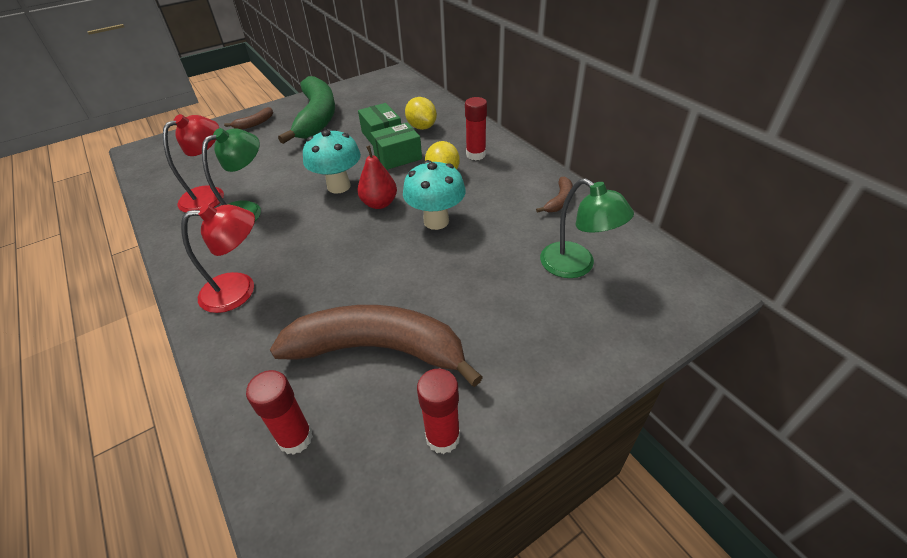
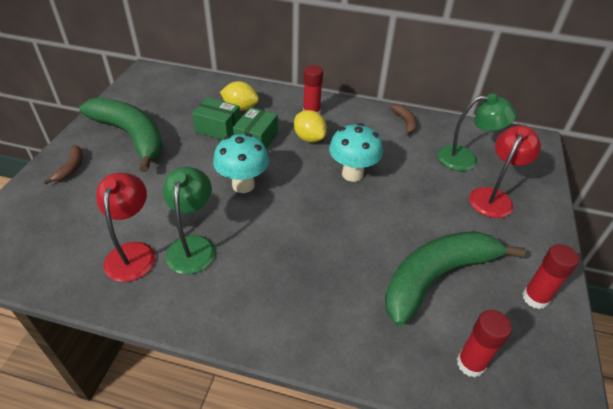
camera: 45 degrees left, 0 degrees up
red lamp [181,204,255,313] -> red lamp moved to [469,125,541,218]
brown banana [270,305,483,387] -> green banana [385,231,526,326]
red pear [357,146,397,209] -> none

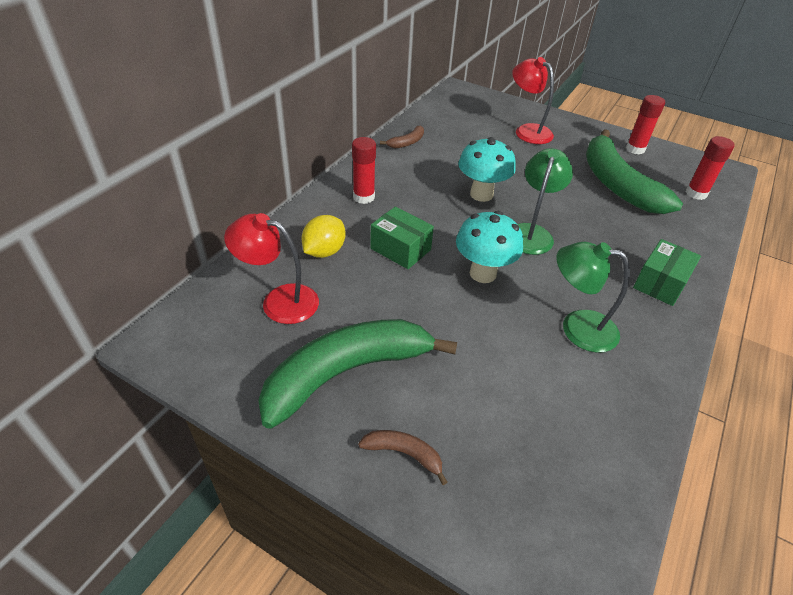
camera: 75 degrees left, 0 degrees up
red lamp [96,173,156,282] -> red lamp moved to [224,213,319,324]
green box [192,98,240,140] -> green box moved to [633,239,701,306]
yellow lemon [294,110,327,142] -> none
brown banana [391,104,417,136] -> brown banana turned 135 degrees clockwise [380,125,424,149]
green lamp [438,94,517,171] -> green lamp moved to [517,148,573,255]

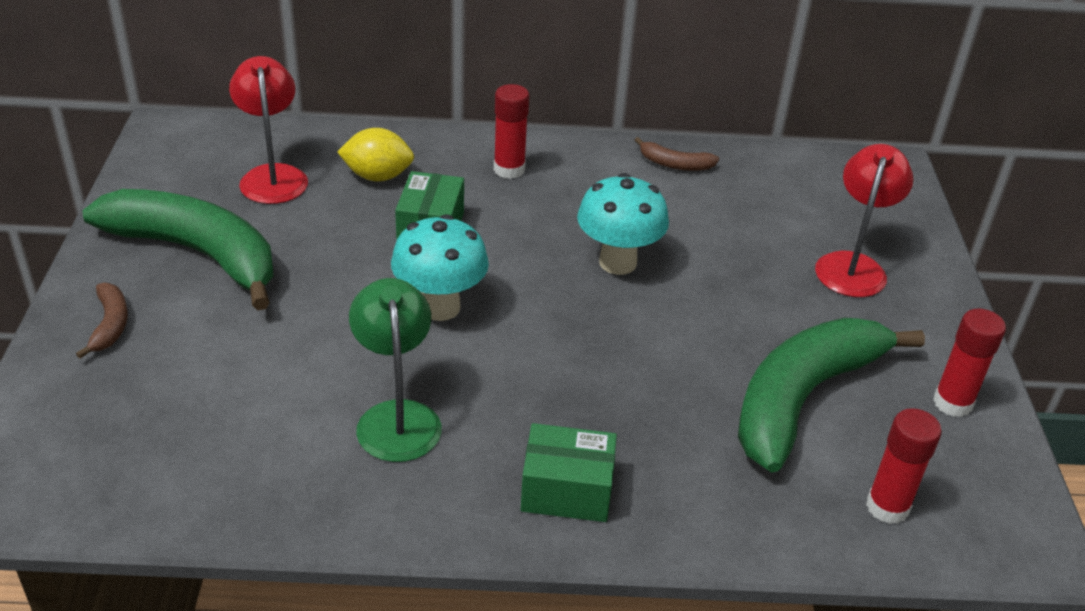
camera: 60 degrees right, 5 degrees down
green lamp [517,148,573,255] -> none

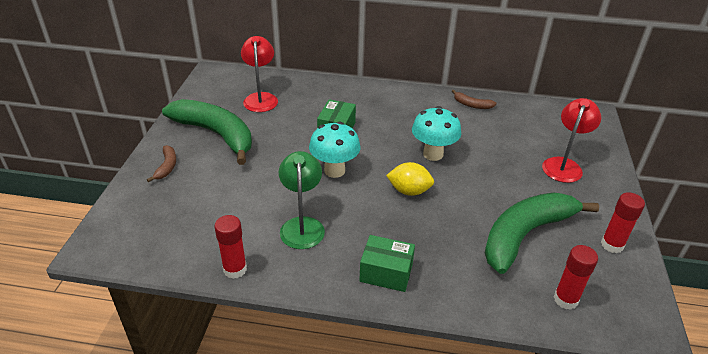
camera: 10 degrees right, 0 degrees up
yellow lemon [337,128,414,181] -> yellow lemon moved to [386,162,434,196]
red glue stick [494,84,529,179] -> red glue stick moved to [214,215,247,279]

